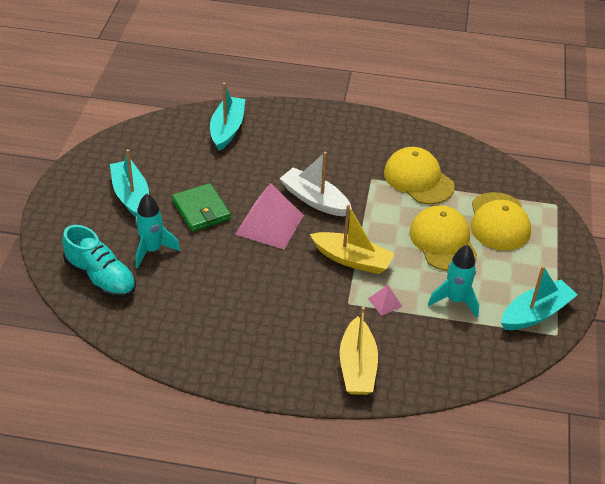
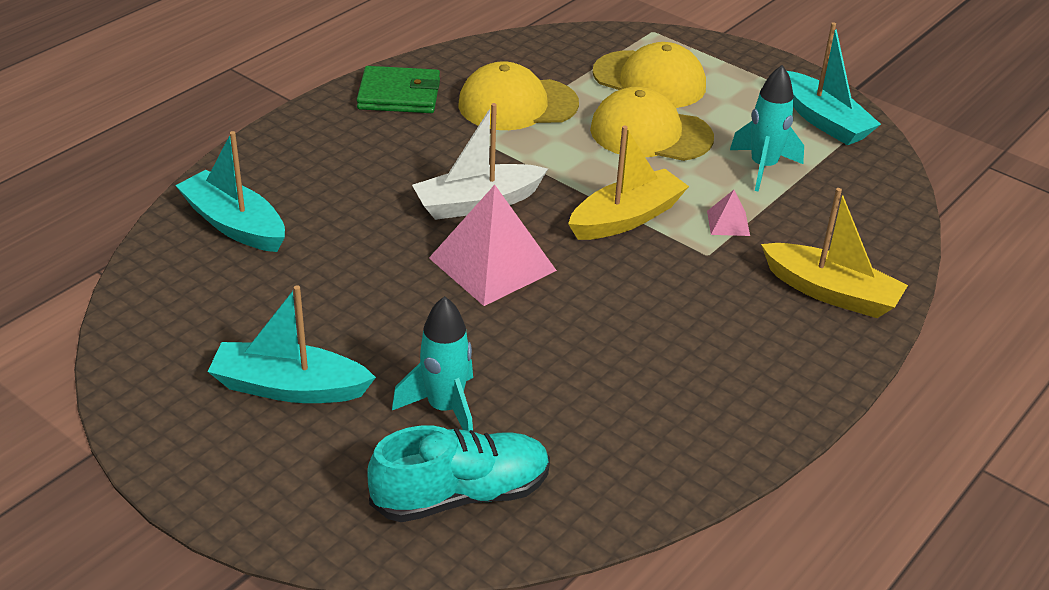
camera: 60 degrees left, 5 degrees down
green wallet [172,183,231,232] -> green wallet moved to [357,66,440,113]
turquoise boat [501,266,578,330] -> turquoise boat turned 150 degrees clockwise [787,22,881,145]

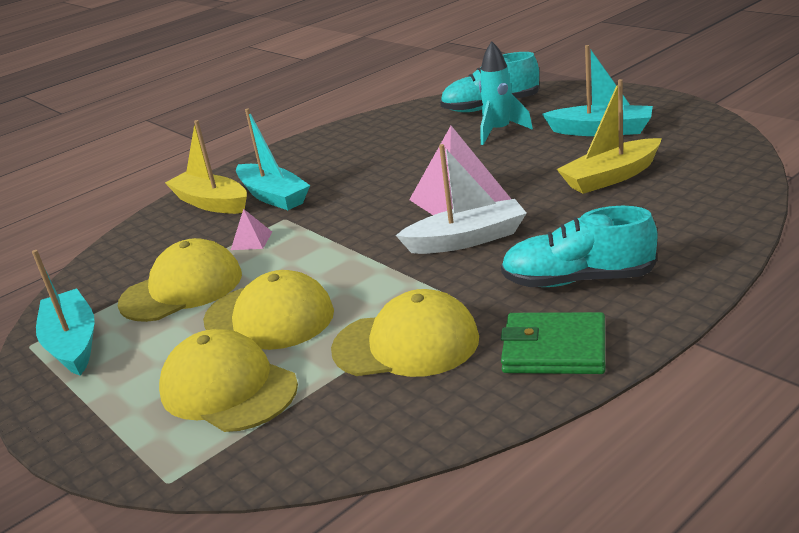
camera: 165 degrees left, 10 degrees down
turquoise boat [175,131,285,252] -> turquoise boat moved to [236,108,310,210]
yellow boat [568,125,689,240] -> yellow boat moved to [557,79,662,194]
turquoise rocket [730,65,804,192] -> yellow cap [118,238,242,322]
none -> turquoise shoe [501,206,658,287]

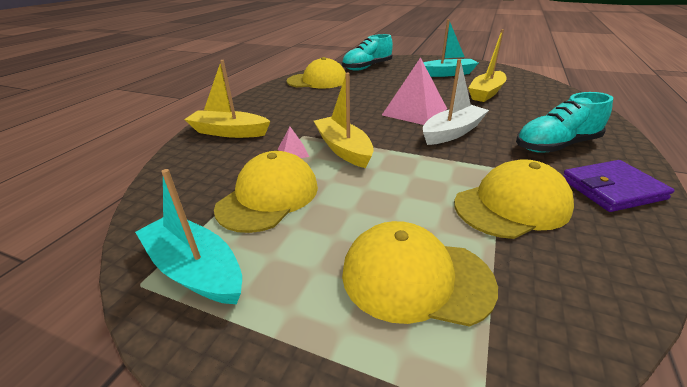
camera: 30 degrees left, 5 degrees up
yellow cap [203,270,334,350] -> yellow cap moved to [287,57,346,88]
turquoise boat [236,108,310,210] -> none
turquoise rocket [479,41,533,145] -> none
green wallet [501,312,605,374] -> purple wallet [563,160,675,212]
none -> yellow boat [314,72,374,168]

